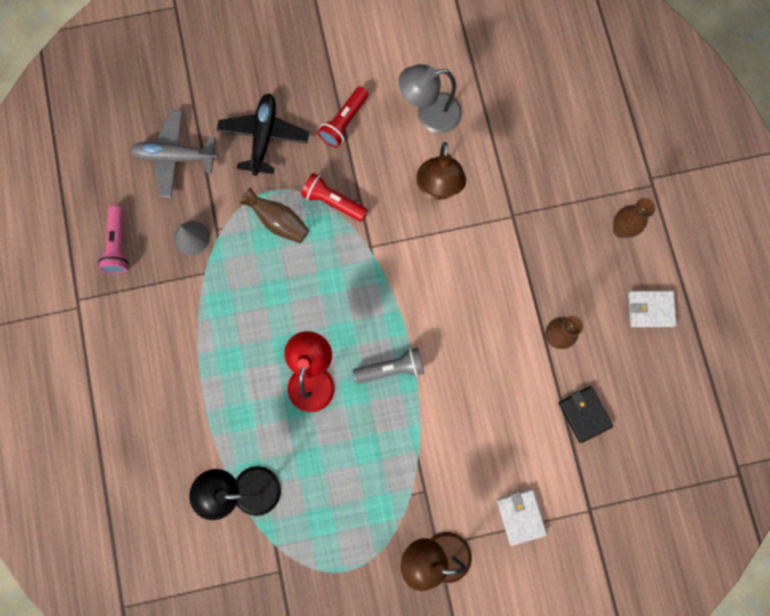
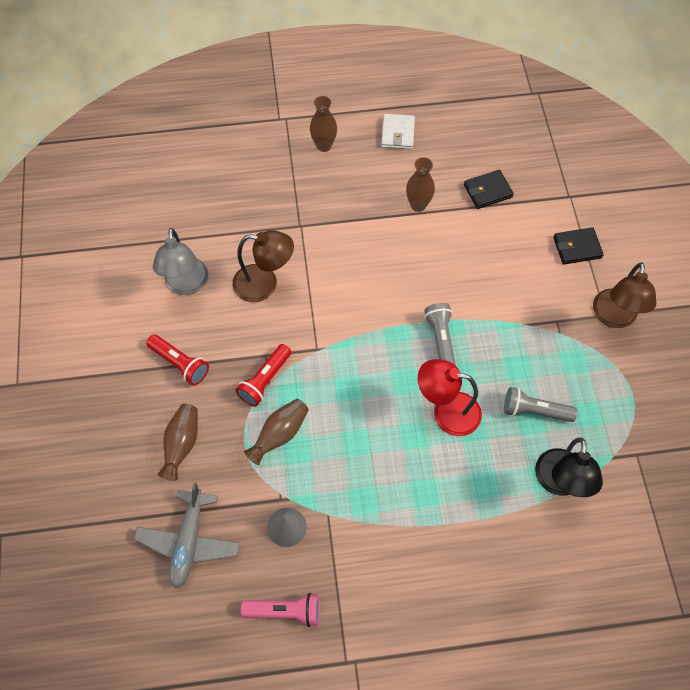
camera: 85 degrees left, 15 degrees down
black plane [217,93,309,176] -> brown vase [158,404,198,481]
white wallet [497,489,547,546] -> black wallet [553,227,604,265]
none -> grey flashlight [504,387,577,422]

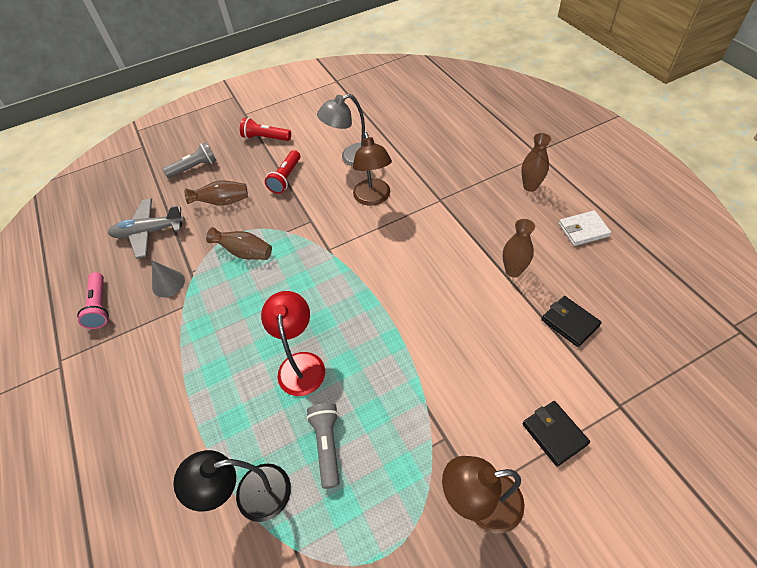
camera: 75 degrees right, 10 degrees down
red flashlight [235,344,291,407] -> red flashlight moved to [240,118,291,141]
grey flashlight [424,303,456,366] -> grey flashlight moved to [162,142,217,178]

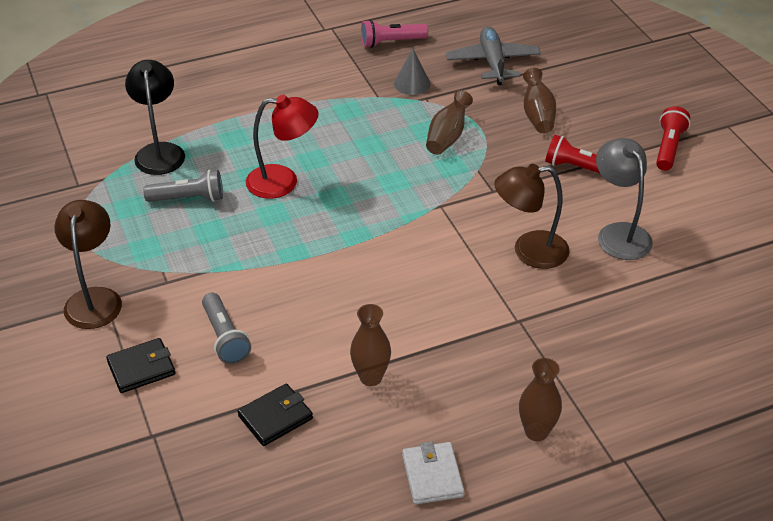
camera: 90 degrees right, 10 degrees down
grey flashlight [162,142,217,178] -> grey flashlight moved to [202,293,251,364]

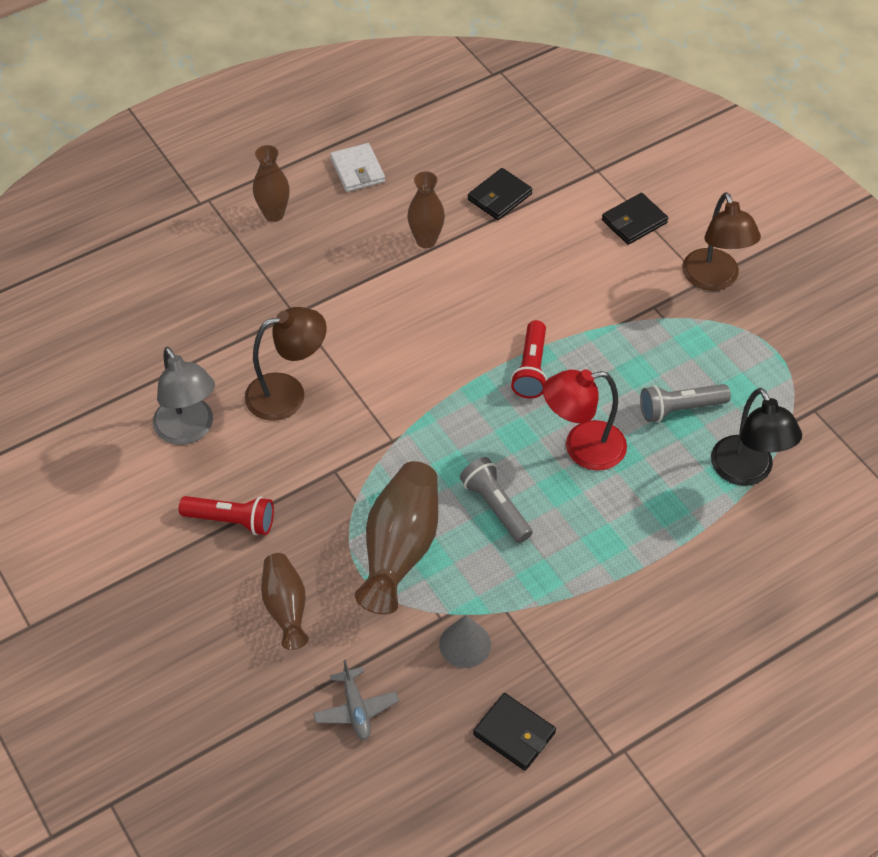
camera: 170 degrees right, 10 degrees up
grey flashlight [202,293,251,364] -> grey flashlight moved to [460,457,533,543]
pink flashlight [361,20,428,48] -> black wallet [473,693,556,771]
brown vase [426,90,473,155] -> brown vase [355,461,438,615], size x1.64
grey plane [446,26,541,85] -> grey plane [313,660,399,740], size x0.61
red flashlight [656,106,690,171] -> red flashlight moved to [511,320,547,399]

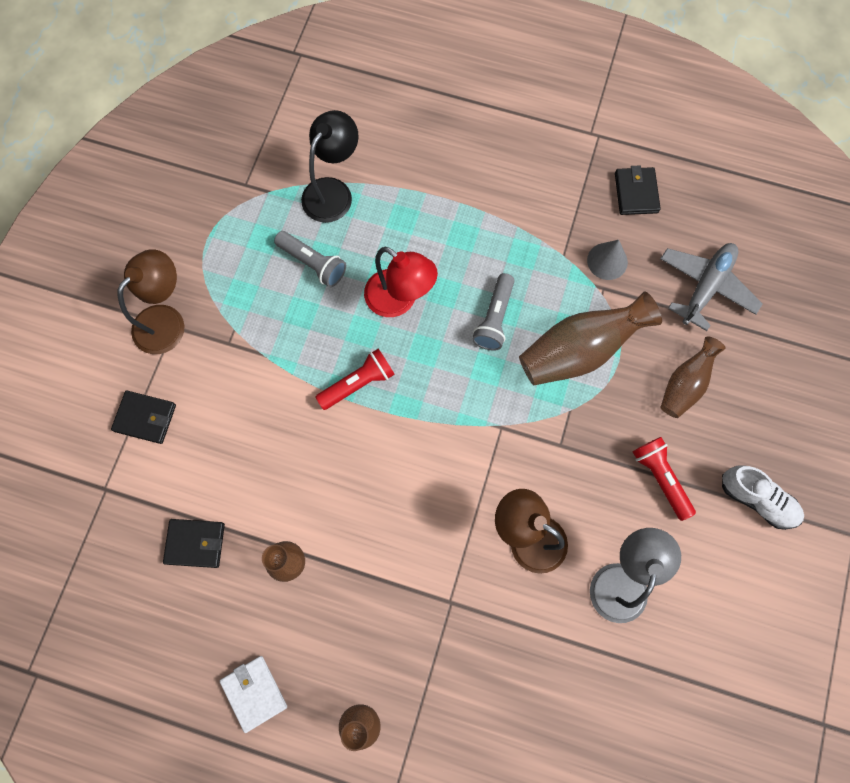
camera: 130 degrees left, 20 degrees up
grey plane [313,660,399,740] -> grey plane [660,243,763,331], size x1.63
white wallet [330,143,385,192] -> white wallet turned 60 degrees counterclockwise [220,656,287,733]
none -> white shoe [722,466,804,530]

